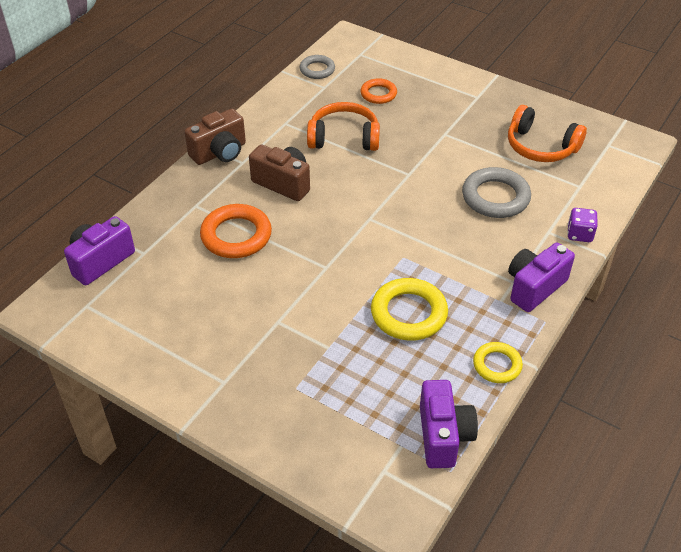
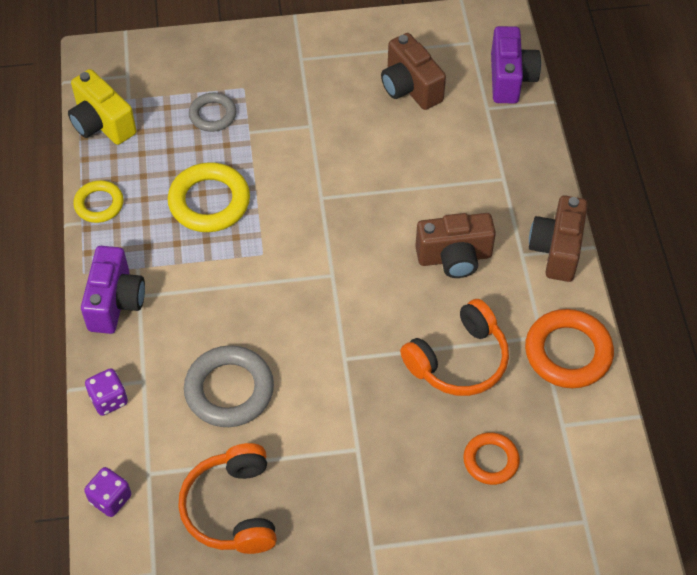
camera: 140 degrees right, 10 degrees up
orange ring [200,204,272,258] -> orange ring moved to [525,309,614,388]
grey ring [300,55,335,79] -> grey ring moved to [189,93,236,132]
purple camera [420,380,478,468] -> yellow camera [68,69,137,145]
orange headphones [508,105,587,162] -> orange headphones turned 90 degrees counterclockwise [178,443,277,554]
none -> purple dice [84,467,131,517]
none -> brown camera [381,33,446,110]

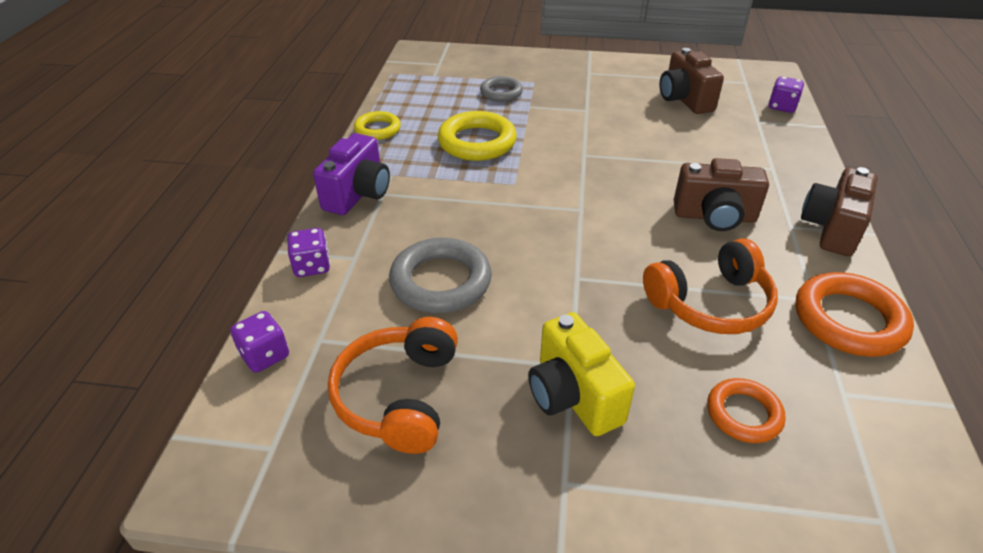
camera: 15 degrees right, 15 degrees down
yellow camera [68,69,137,145] -> yellow camera moved to [528,312,635,436]
purple camera [491,26,541,103] -> purple dice [769,76,804,113]

